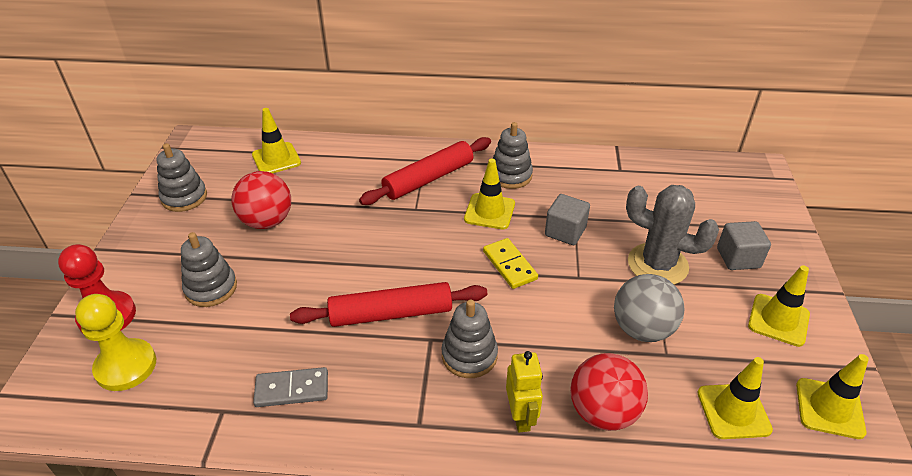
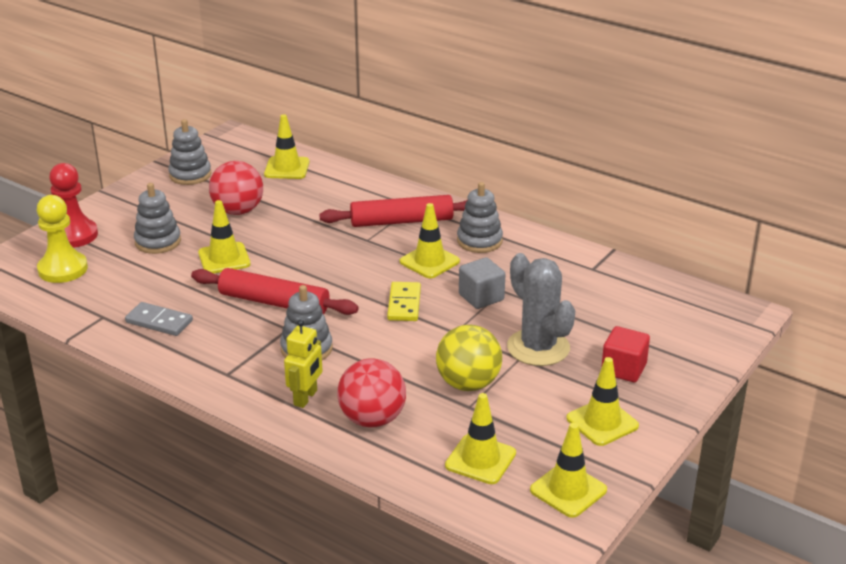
camera: 30 degrees right, 10 degrees down
grey ball [614,274,684,342] -> yellow ball [436,325,502,391]
grey cube [717,221,771,270] -> red cube [601,326,650,382]
none -> yellow traffic cone [198,200,251,273]

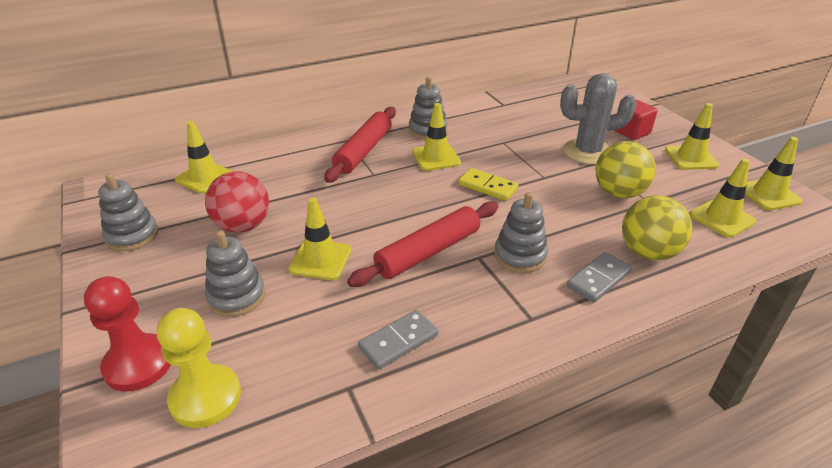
camera: 60 degrees left, 5 degrees up
yellow robot [284,319,323,408] -> grey domino [567,252,632,303]
red ball [337,358,406,428] -> yellow ball [622,195,692,260]
grey cube [459,257,505,309] -> none

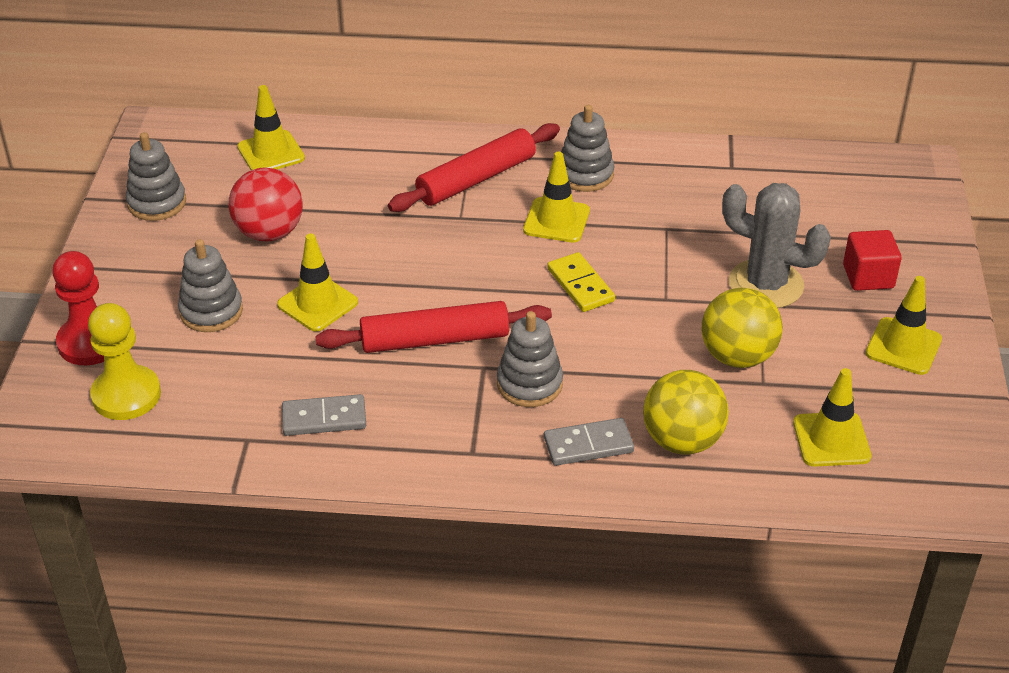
camera: 30 degrees right, 5 degrees up
yellow traffic cone [745,137,803,210] -> none

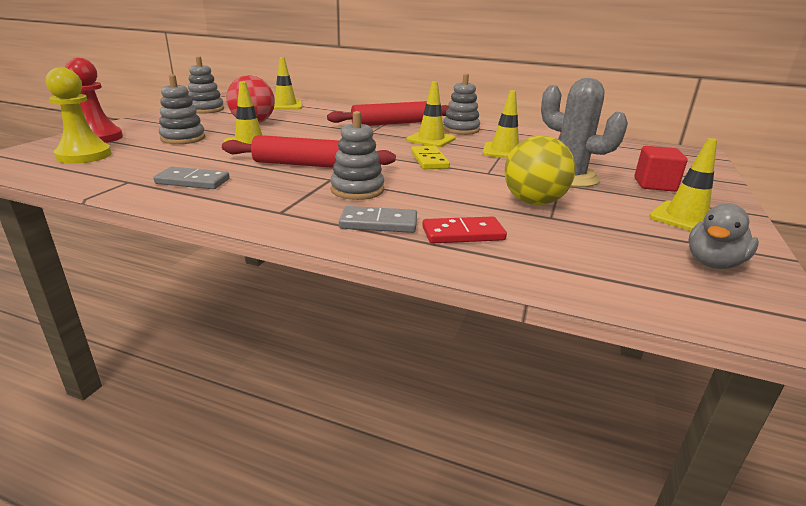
camera: 15 degrees right, 15 degrees down
yellow ball [643,370,729,454] -> red domino [422,216,507,243]
yellow traffic cone [793,368,872,467] -> yellow traffic cone moved to [483,90,519,158]
none -> grey duck [688,203,759,269]

